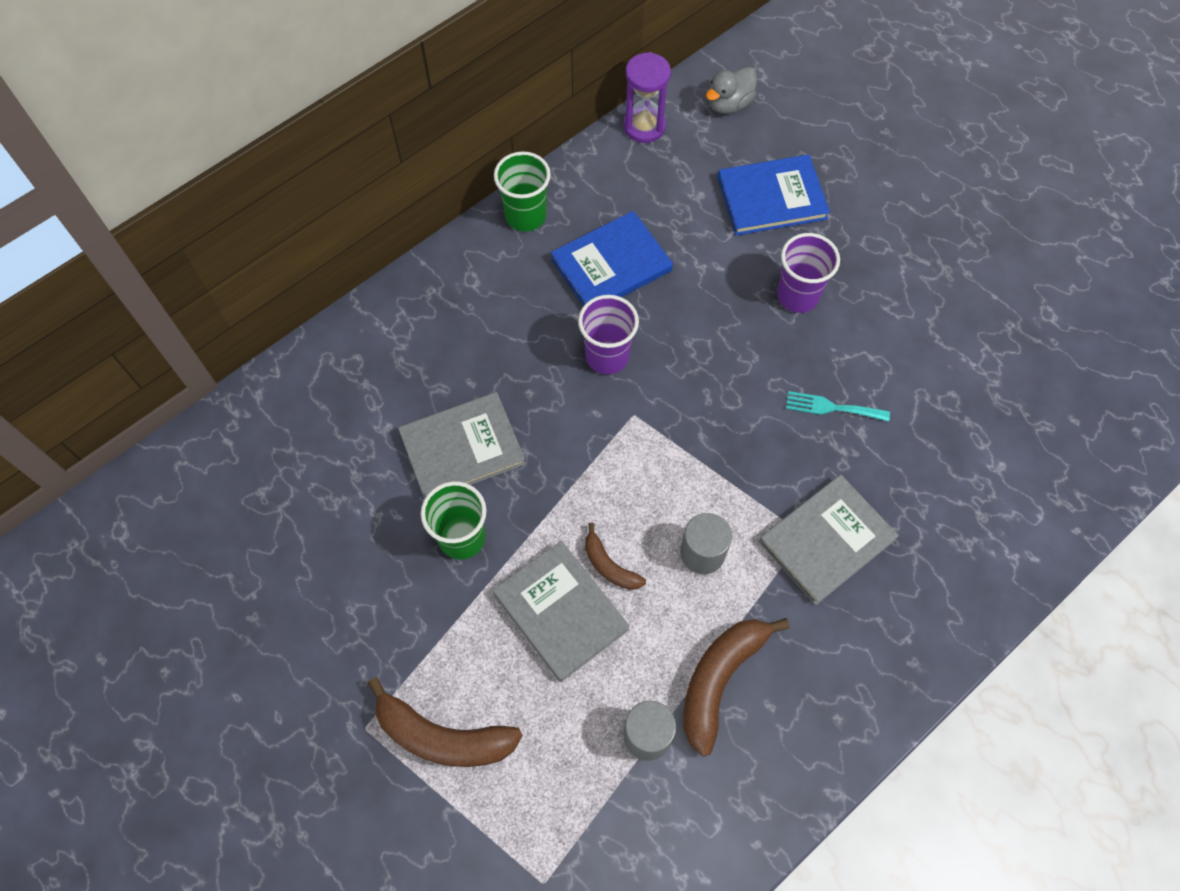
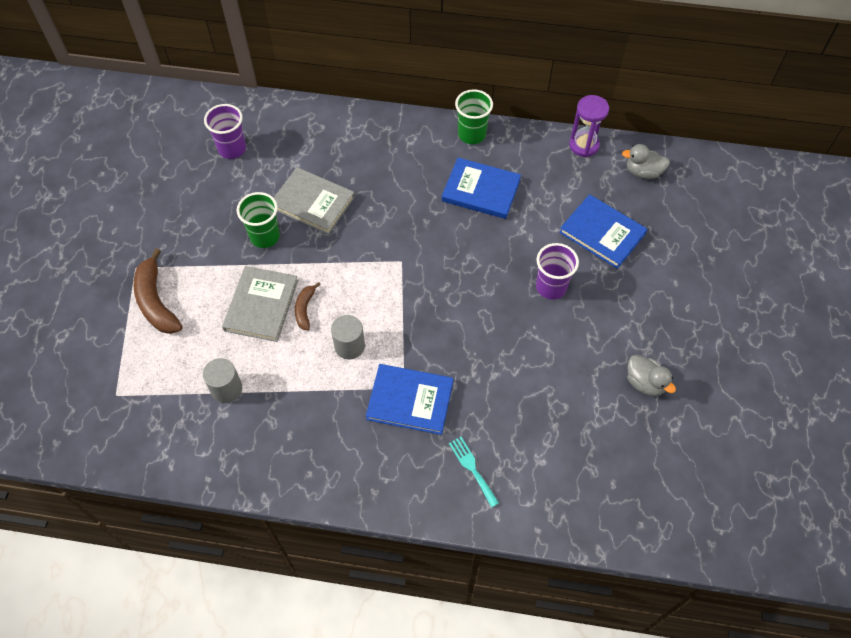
camera: 50 degrees right, 5 degrees down
purple cup [578,295,639,374] -> purple cup moved to [204,104,246,159]
brown banana [683,618,790,756] -> none
grey book [759,475,899,605] -> blue book [366,364,453,435]
turquoise fork [786,391,890,422] -> turquoise fork moved to [449,437,499,508]
none -> grey duck [627,355,676,396]

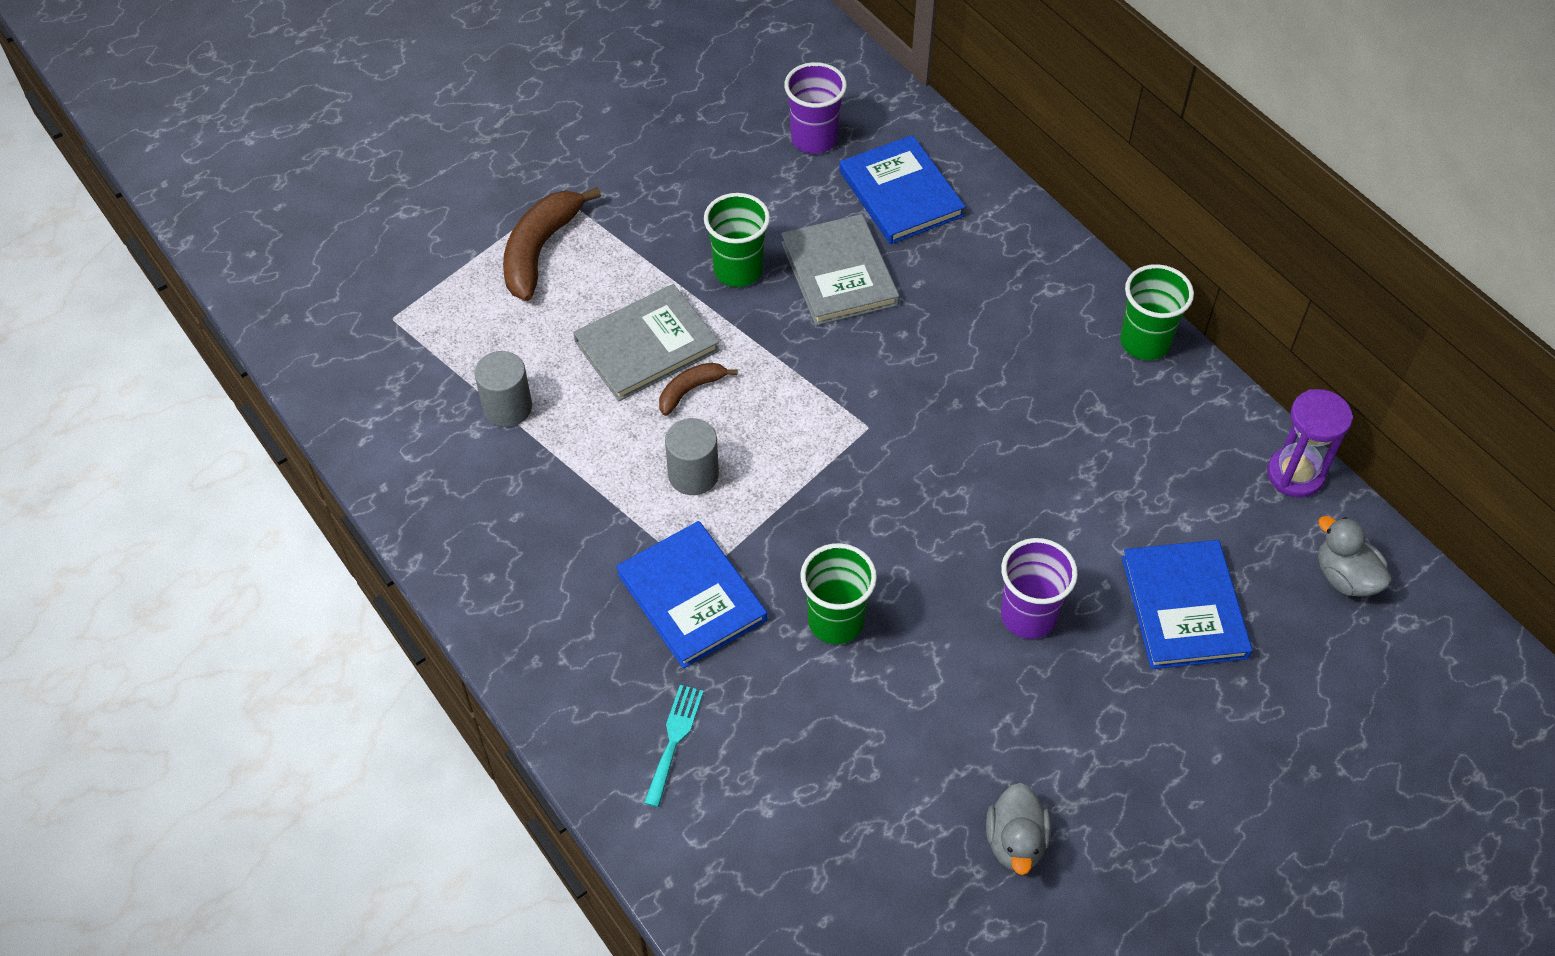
camera: 45 degrees right, 5 degrees down
blue book [442,158,521,219] -> blue book moved to [839,135,965,244]
none -> green cup [800,543,877,644]

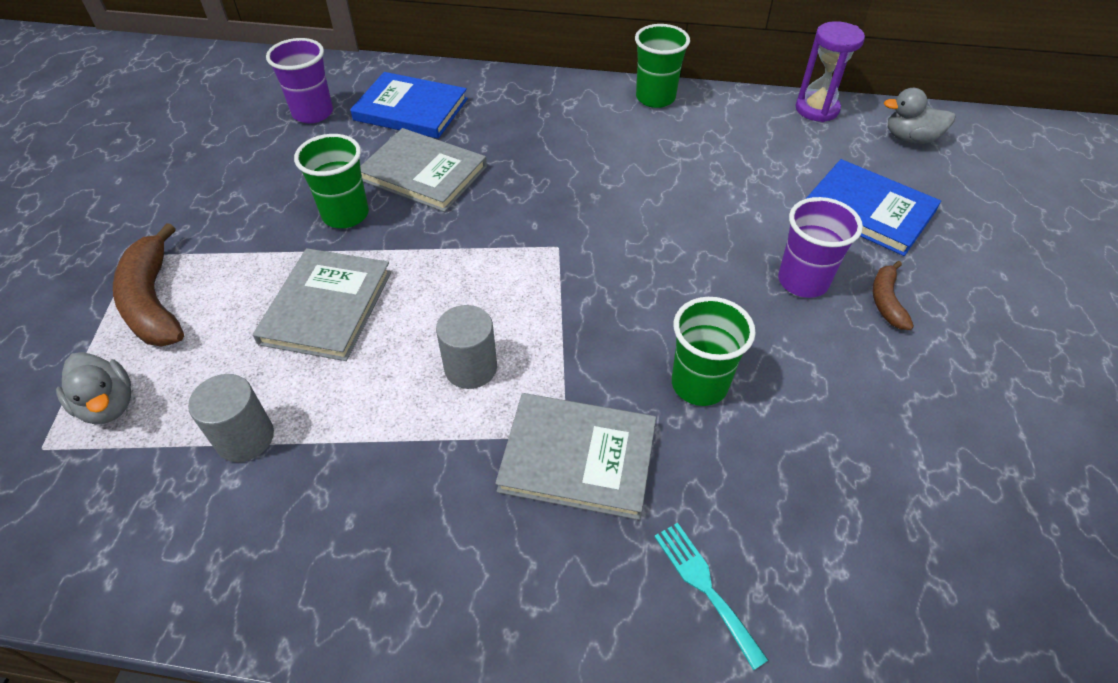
camera: 45 degrees left, 5 degrees down
blue book [616,521,767,668] -> grey book [495,393,656,520]
brown banana [659,362,738,416] -> brown banana moved to [873,261,914,330]
grey duck [986,782,1052,875] -> grey duck moved to [56,352,131,424]

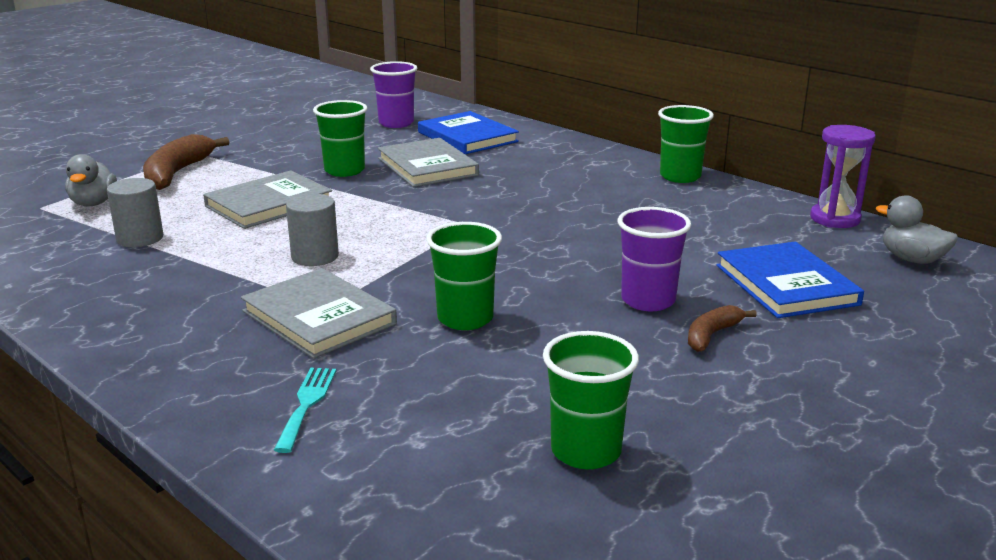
camera: 35 degrees right, 25 degrees down
none -> green cup [543,331,639,469]

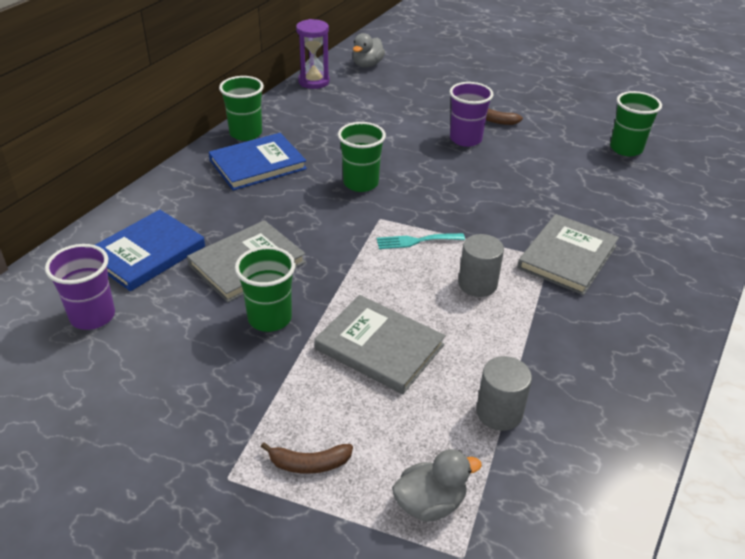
camera: 105 degrees left, 15 degrees up
brown banana [143,134,229,190] -> brown banana [261,442,353,474], size x0.55
turquoise fork [274,368,337,453] -> turquoise fork moved to [377,233,465,249]
green cup [426,222,502,330] -> green cup moved to [338,122,386,192]
blue book [716,242,864,318] -> blue book moved to [209,133,307,191]

